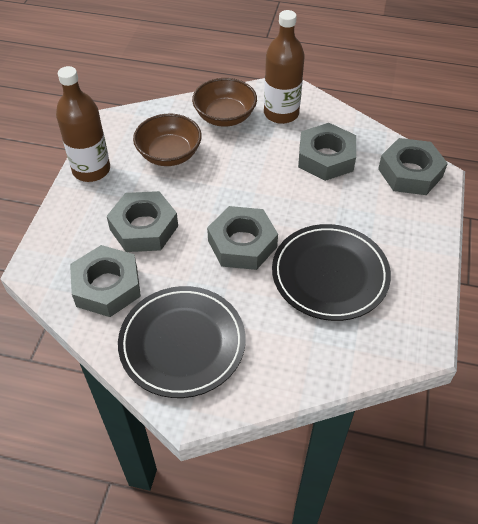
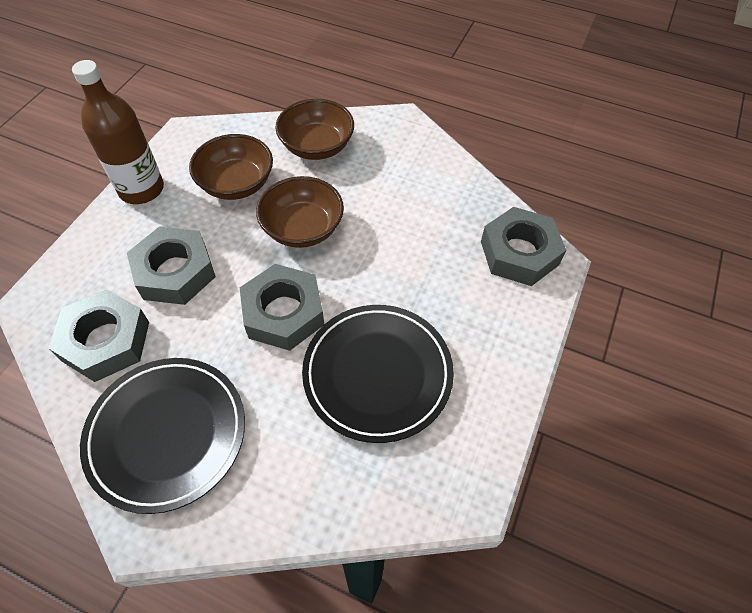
camera: 10 degrees right, 5 degrees up
brown bottle [264,10,305,124] -> none
grey nut [298,123,356,181] -> none
none -> brown bowl [256,176,344,248]

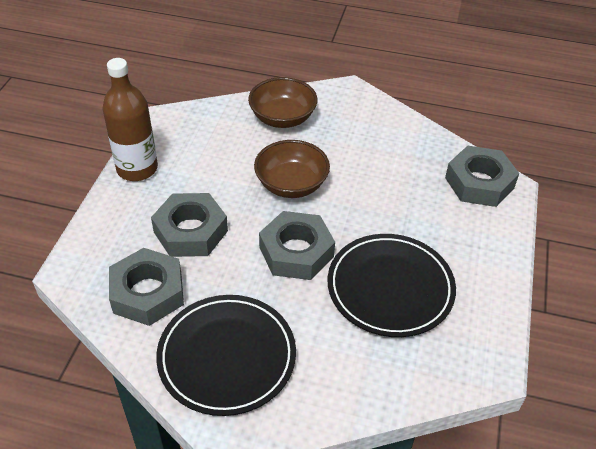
camera: 10 degrees left, 10 degrees down
brown bowl [189,134,273,200] -> none

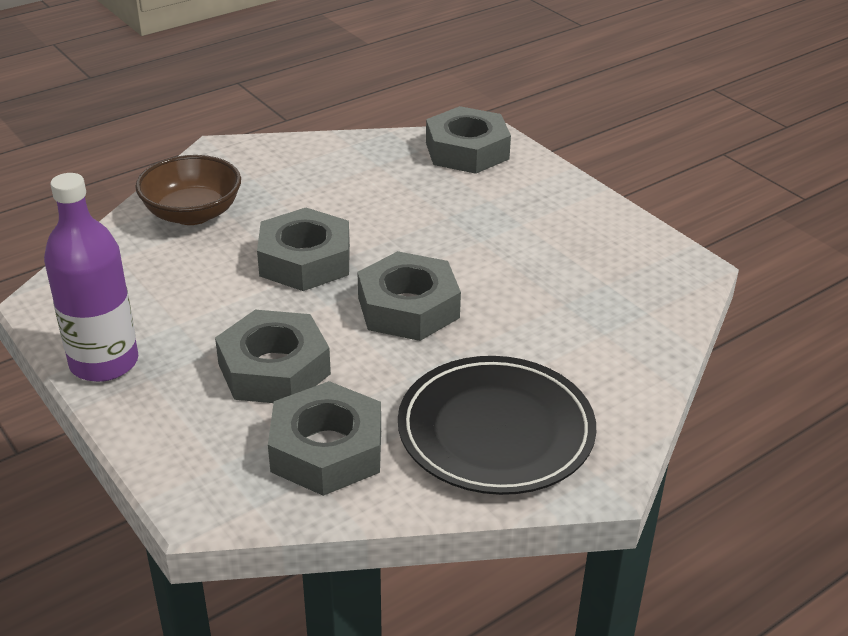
camera: 50 degrees left, 10 degrees down
brown bottle [102,58,158,181] -> purple bottle [44,173,138,382]
brown bowl [254,140,330,198] -> grey nut [257,208,350,291]
black plate [328,234,456,337] -> none

